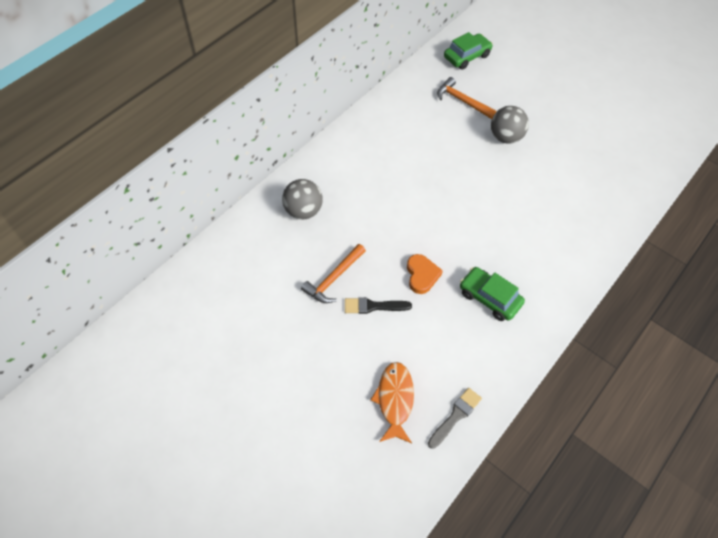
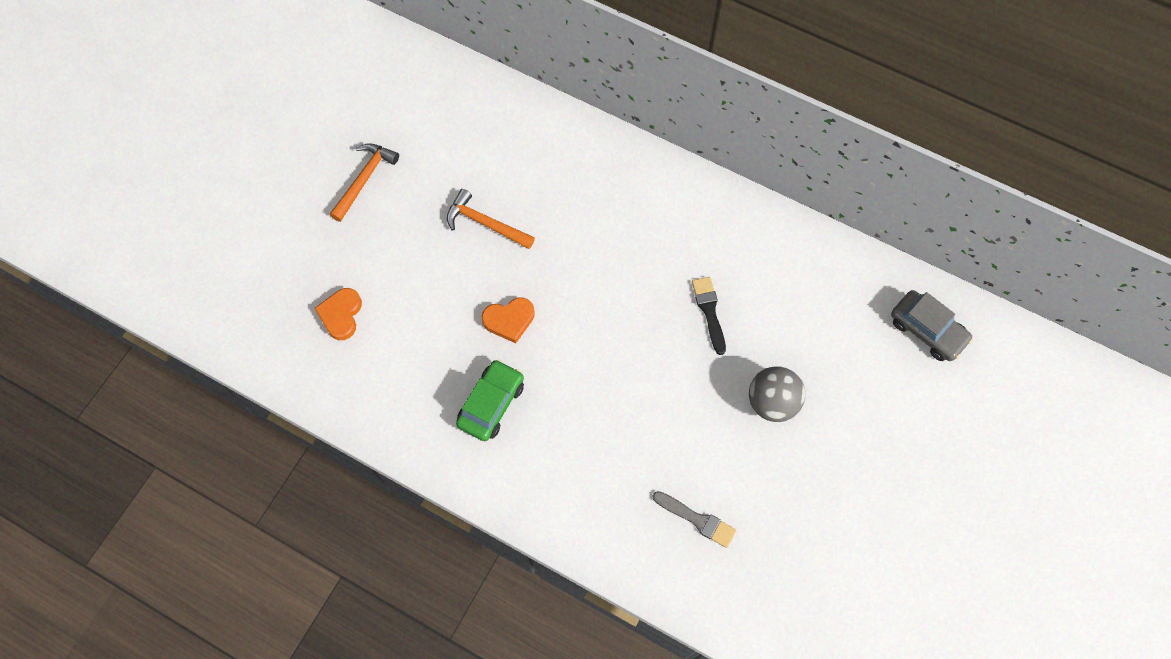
camera: 80 degrees right, 10 degrees up
grey ball [282,179,323,220] -> none
black brush [345,297,412,314] -> black brush moved to [692,277,726,355]
orange fish [370,362,414,443] -> orange heart [314,288,362,340]
grey brush [428,388,482,449] -> grey brush moved to [653,491,736,548]
orange hammer [437,77,496,119] -> orange hammer moved to [330,143,399,222]
green car [444,32,493,70] -> grey car [891,290,973,361]

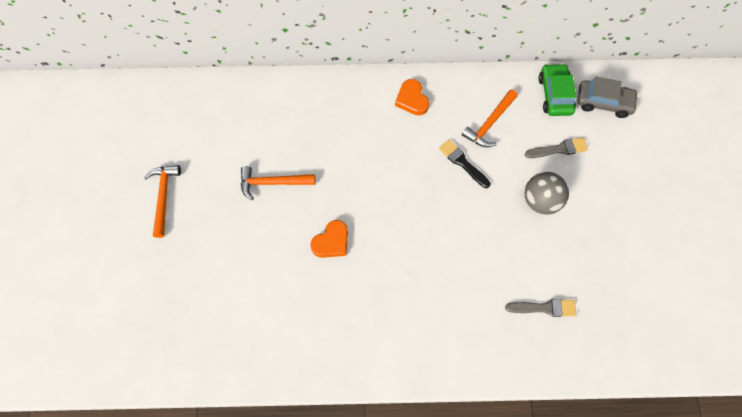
camera: 30 degrees left, 0 degrees up
orange heart [314,288,362,340] -> orange heart moved to [395,79,429,115]
green car [456,359,524,441] -> green car moved to [539,63,576,116]
none -> orange hammer [462,90,518,147]
none -> grey brush [525,137,588,158]

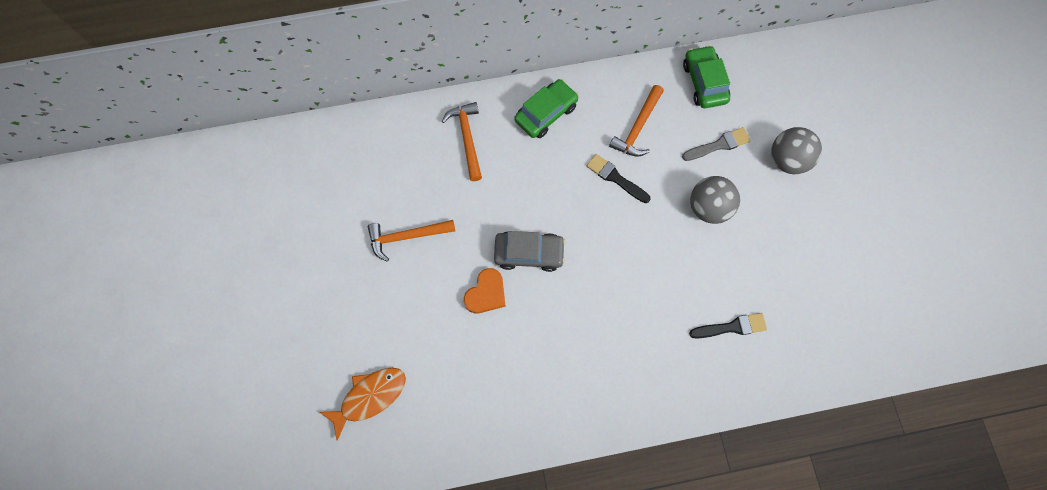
camera: 10 degrees left, 5 degrees up
orange hammer [144,165,181,238] -> orange hammer moved to [442,102,482,181]
orange heart [395,79,429,115] -> green car [514,79,579,138]
grey brush [505,299,576,317] -> black brush [689,313,767,339]
grey car [578,77,639,118] -> grey car moved to [494,231,566,272]
none -> orange fish [320,368,406,441]
none -> grey ball [771,127,822,174]

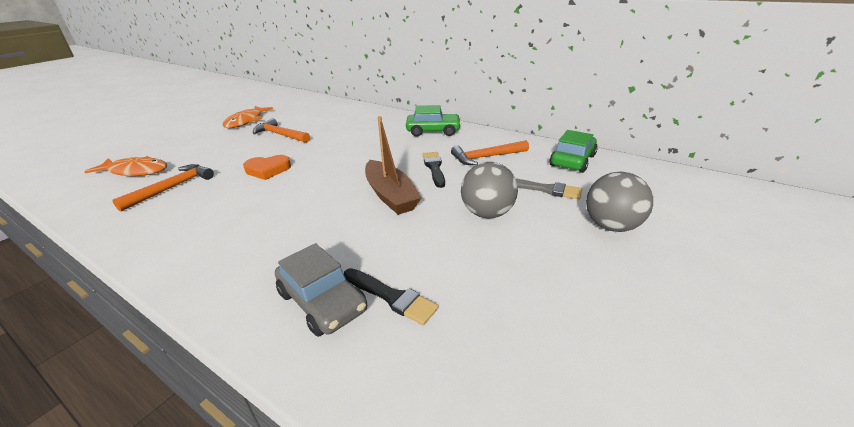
camera: 45 degrees right, 40 degrees down
orange hammer [442,102,482,181] -> orange hammer moved to [112,164,214,211]
grey car [494,231,566,272] -> grey car moved to [275,243,367,337]
none -> orange fish [222,106,273,128]
none -> brown boat [365,116,422,215]

